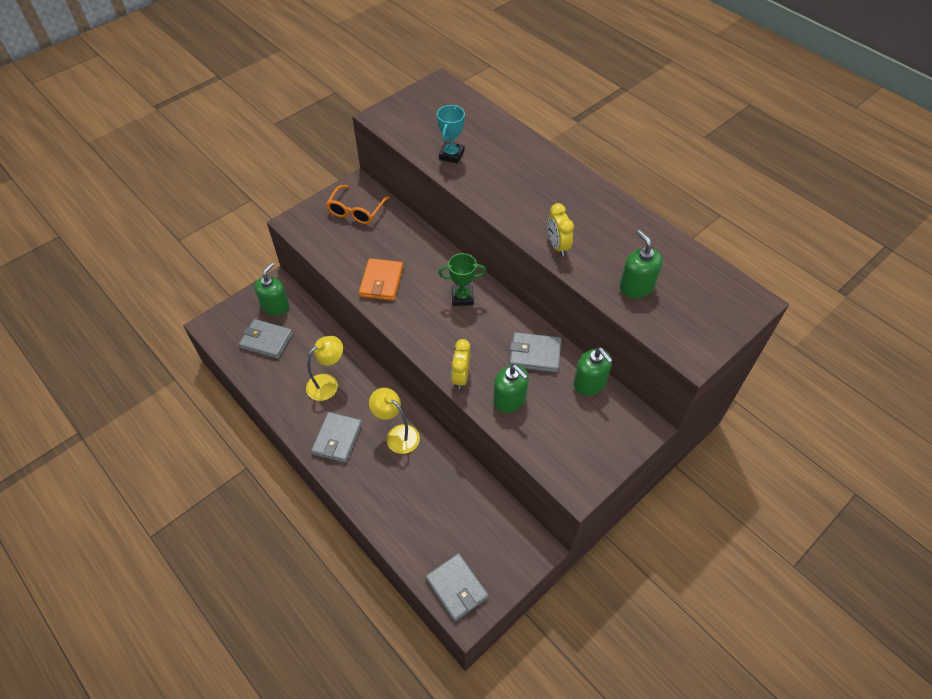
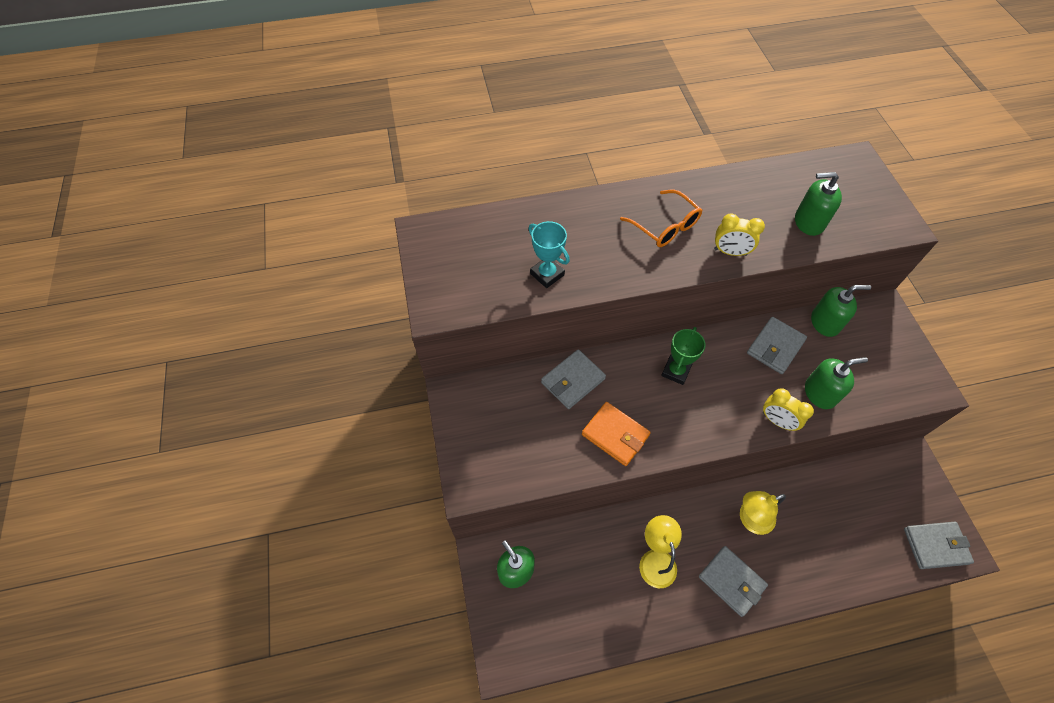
camera: 60 degrees left, 5 degrees up
grey wallet [239,319,293,359] -> grey wallet moved to [541,349,606,409]
orange glasses [326,185,390,224] -> orange glasses moved to [620,189,702,247]

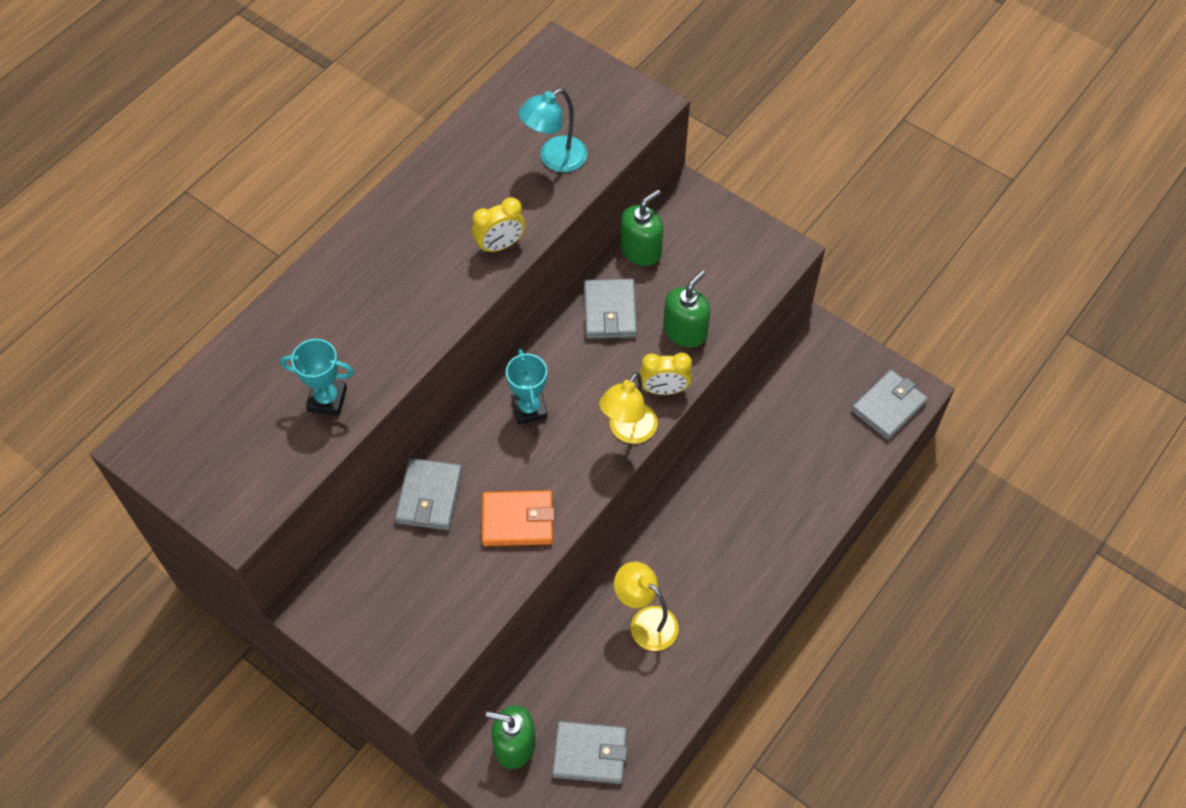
camera: 40 degrees left, 0 degrees up
orange glasses [620,189,702,247] -> none
green trophy [661,327,706,385] -> turquoise trophy [506,349,547,425]
grey wallet [699,546,768,617] -> grey wallet moved to [552,721,628,784]
yellow lamp [740,491,786,535] -> yellow lamp moved to [599,372,658,444]
green soap dispenser [795,172,842,236] -> turquoise lamp [519,88,587,172]

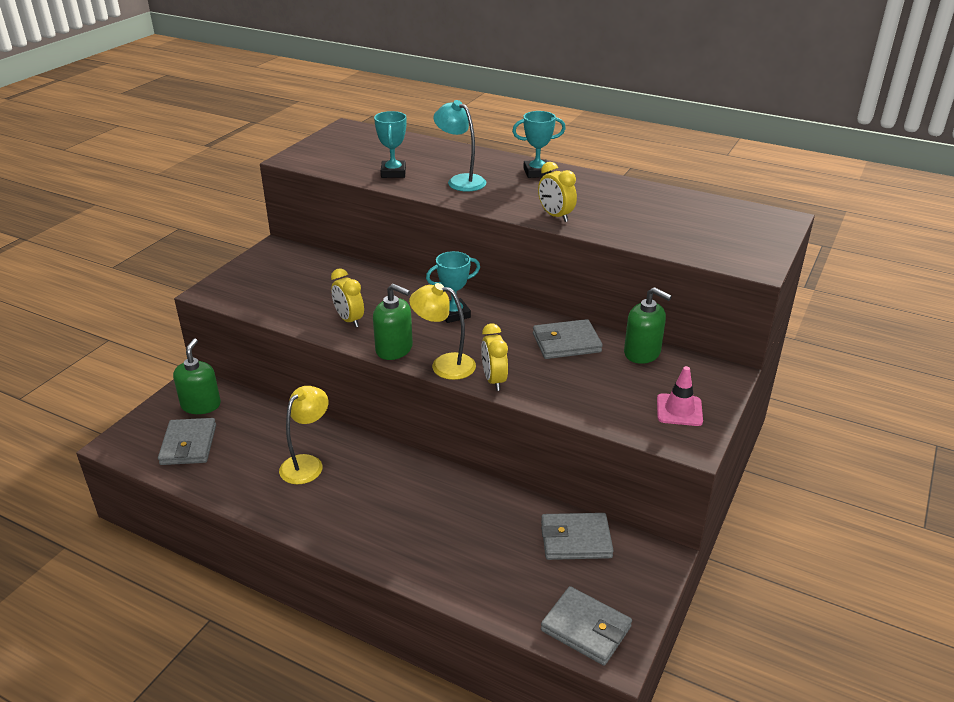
camera: 80 degrees right, 25 degrees down
grey wallet [395,458,462,530] -> grey wallet moved to [541,513,614,560]
orange wallet [482,491,555,546] -> yellow clock [331,268,364,327]
turquoise lamp [519,88,587,172] -> turquoise lamp moved to [433,100,486,192]
green soap dispenser [663,270,710,348] -> green soap dispenser moved to [373,284,413,360]
none -> turquoise trophy [512,111,566,178]
none -> pink traffic cone [657,366,703,426]

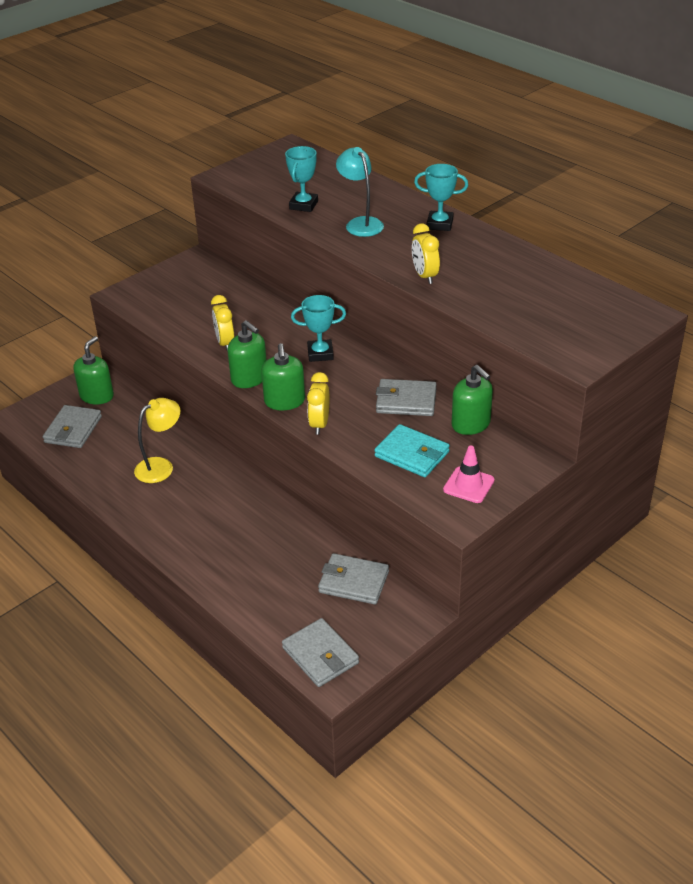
camera: 20 degrees right, 5 degrees up
yellow lamp [409,283,476,380] -> green soap dispenser [261,343,305,410]
none -> turquoise wallet [374,424,450,477]

